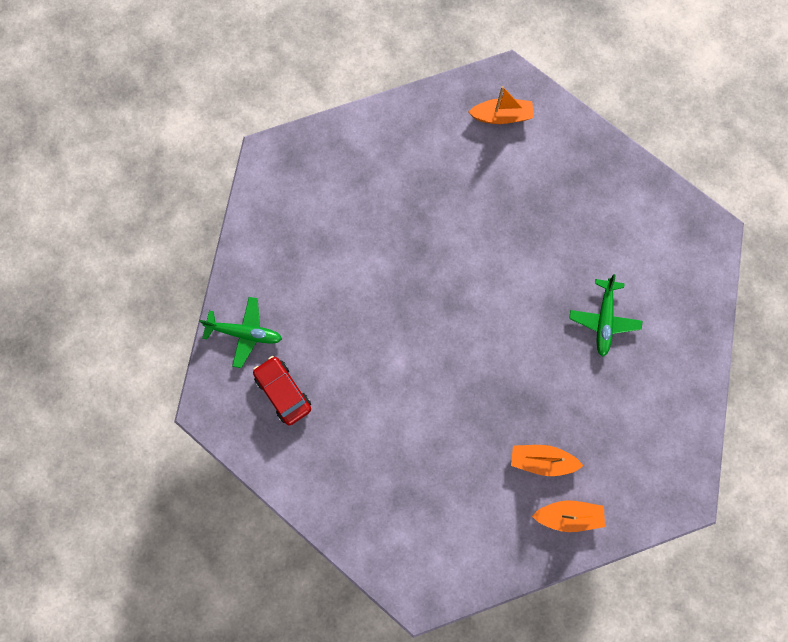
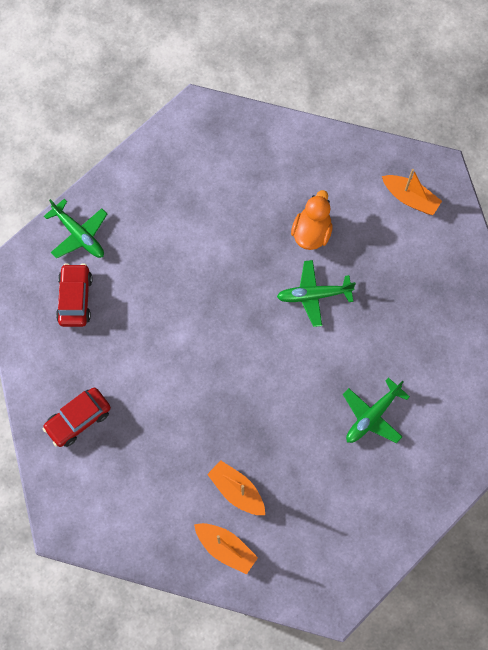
camera: 35 degrees right, 5 degrees down
none -> red car [43,388,111,447]
none -> green plane [277,260,356,327]
none -> orange duck [291,190,333,250]

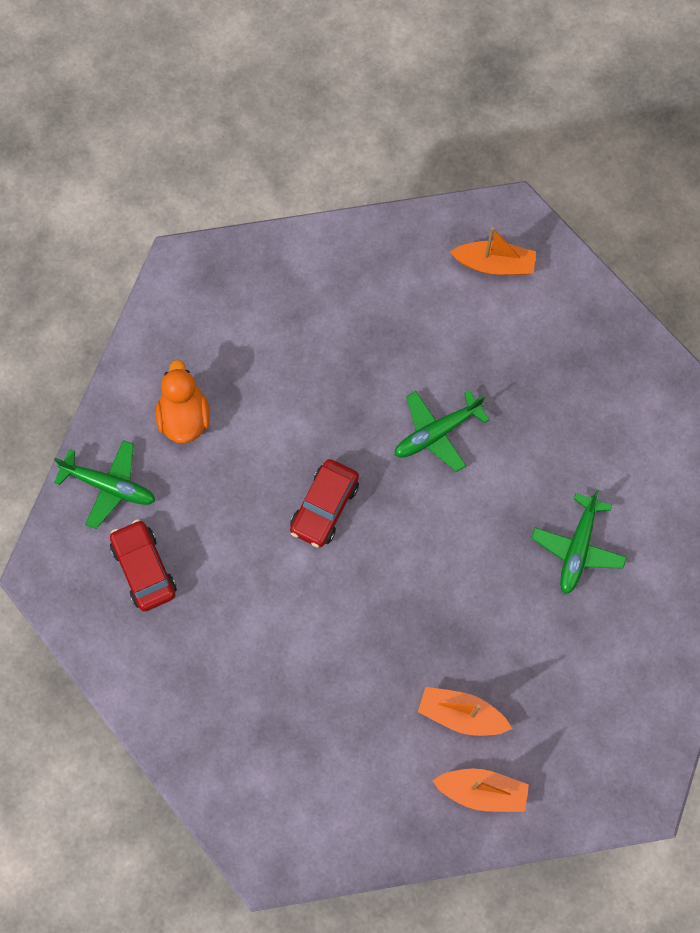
camera: 25 degrees left, 0 degrees up
red car [43,388,111,447] -> red car moved to [290,459,359,548]
orange duck [291,190,333,250] -> orange duck moved to [156,360,210,444]

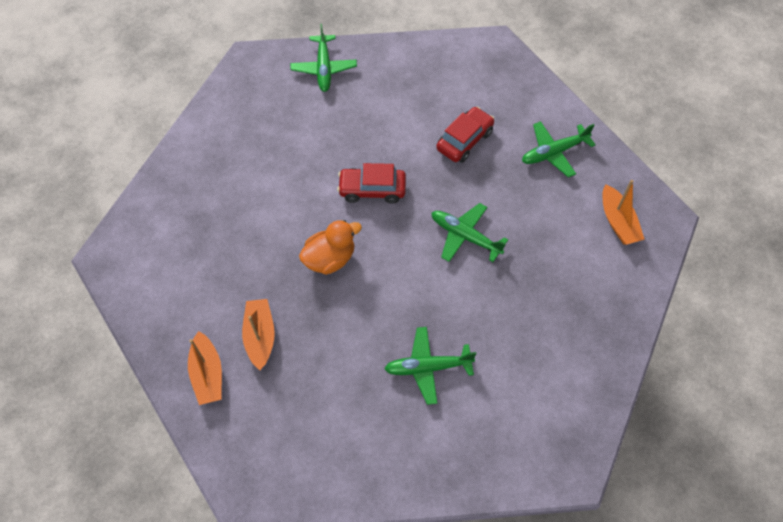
camera: 65 degrees right, 10 degrees down
red car [110,519,177,611] -> red car moved to [436,107,494,163]
orange duck [156,360,210,444] -> orange duck moved to [299,220,362,275]
none -> green plane [522,121,595,178]

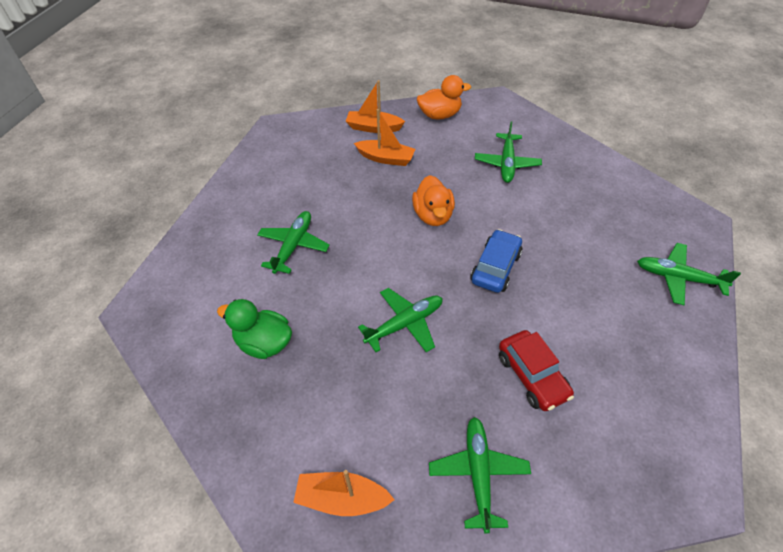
camera: 115 degrees right, 10 degrees down
red car [337,163,406,204] -> blue car [470,229,522,293]
none -> green duck [217,299,292,359]
none -> orange duck [417,75,471,119]
none -> green plane [475,122,542,183]

